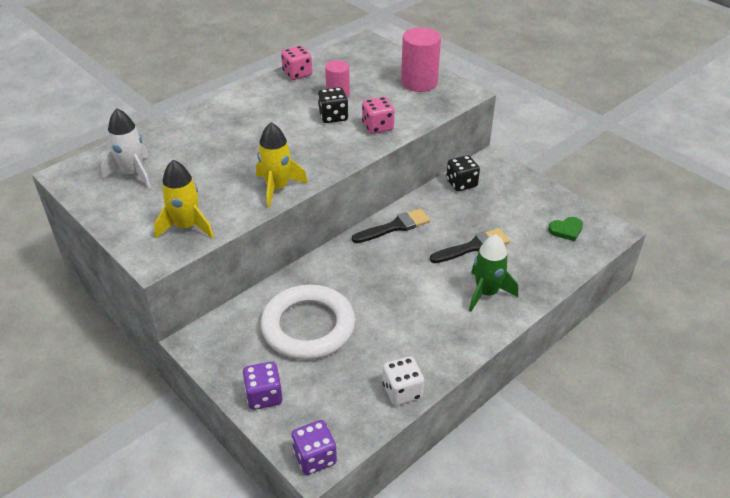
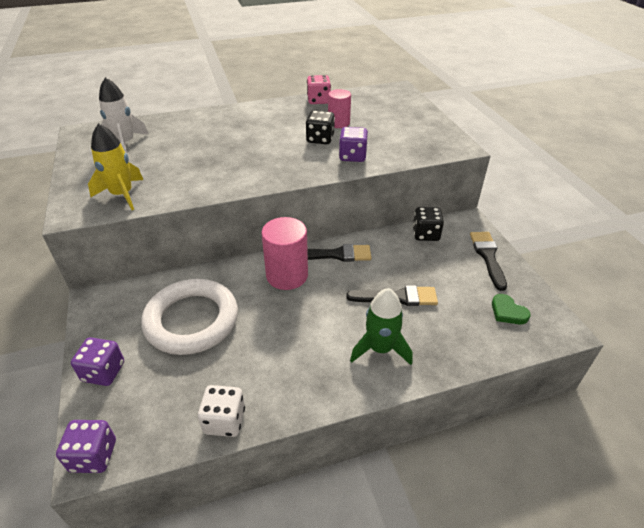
camera: 25 degrees right, 0 degrees up
yellow rocket [256,122,308,208] -> none
pink dice [362,97,394,134] -> purple dice [339,127,368,162]
pink cylinder [401,27,441,92] -> pink cylinder moved to [262,217,308,290]
green heart [548,217,583,241] -> green heart turned 45 degrees clockwise [492,294,531,325]
none -> black brush [470,232,507,291]

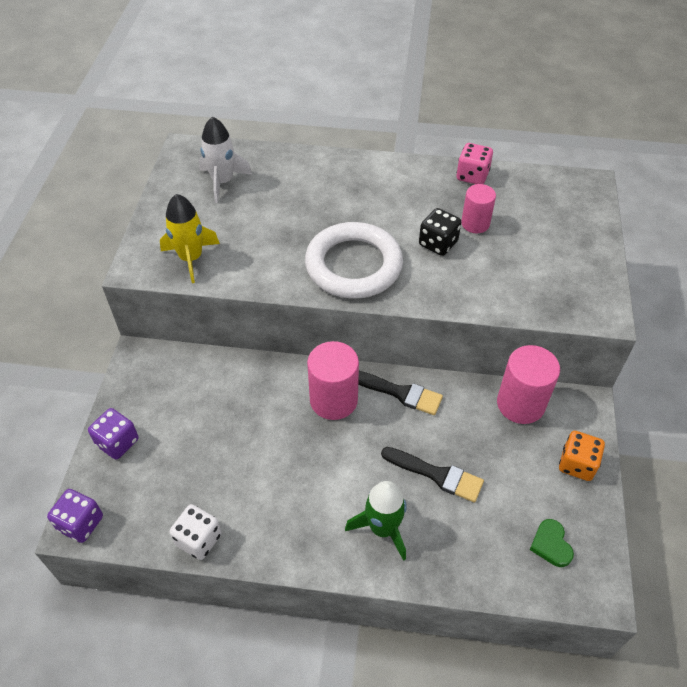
camera: 25 degrees right, 10 degrees up
white ring [142,279,238,355] -> white ring moved to [305,222,403,299]
purple dice [339,127,368,162] -> none
black dice [413,207,444,241] -> pink cylinder [497,345,560,424]
black brush [470,232,507,291] -> orange dice [559,431,605,481]

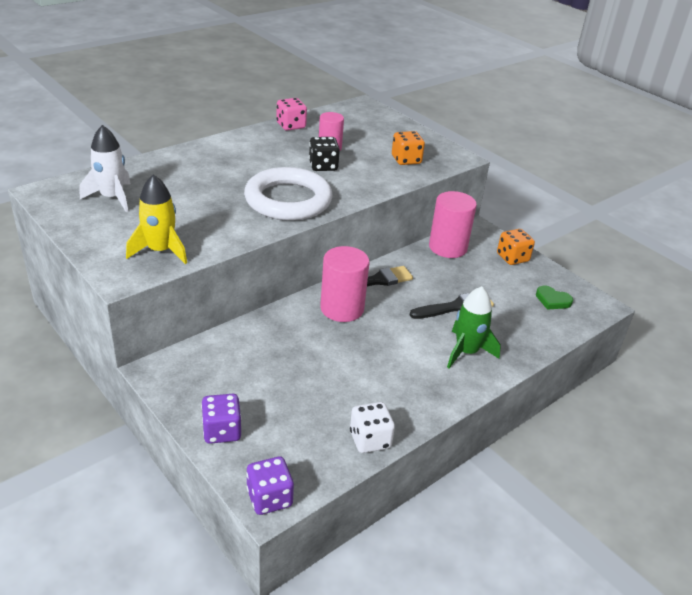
camera: 50 degrees left, 15 degrees down
none -> orange dice [392,131,425,165]

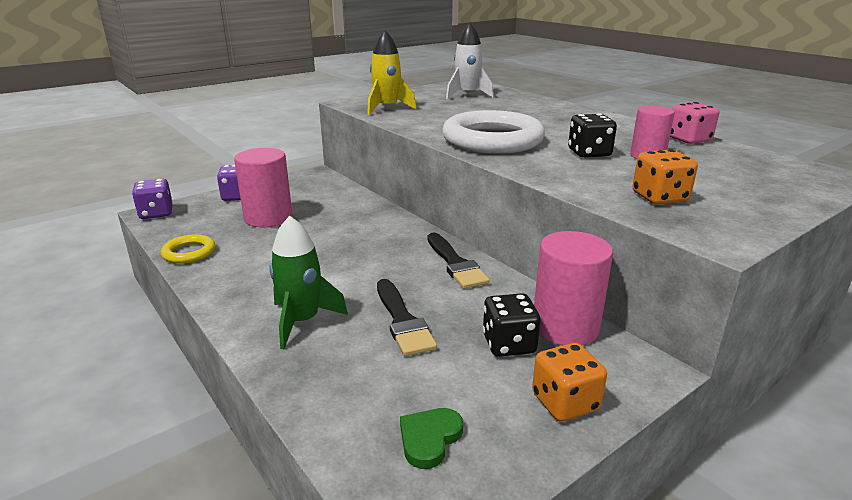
camera: 95 degrees right, 10 degrees down
pink cylinder [320,246,370,322] -> pink cylinder moved to [234,148,292,227]
white dice [350,402,395,453] -> yellow ring [161,234,215,264]
none -> black dice [483,293,540,357]

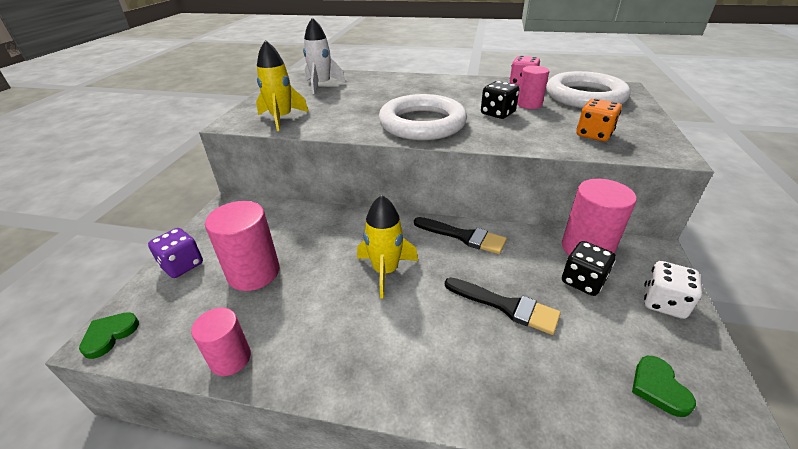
camera: 40 degrees left, 10 degrees up
purple dice [132,179,173,219] -> green heart [79,312,139,359]
yellow ring [161,234,215,264] -> pink cylinder [191,308,251,376]
green rocket [270,216,348,349] -> none
orange dice [532,343,607,422] -> white dice [644,261,702,319]
none -> yellow rocket [357,195,418,299]
none -> white ring [546,71,630,108]

